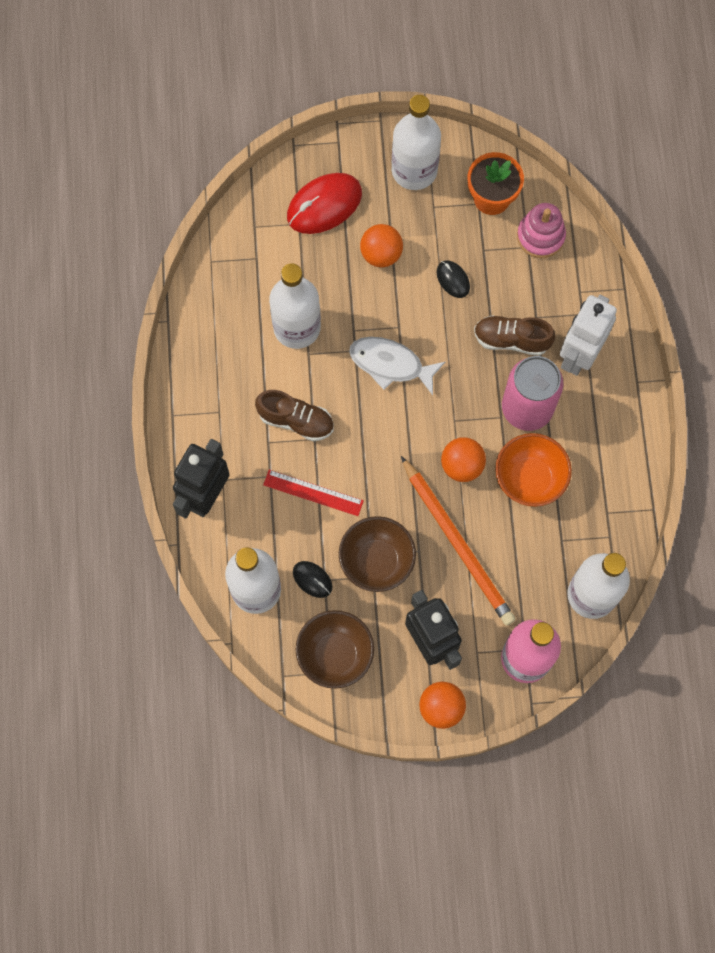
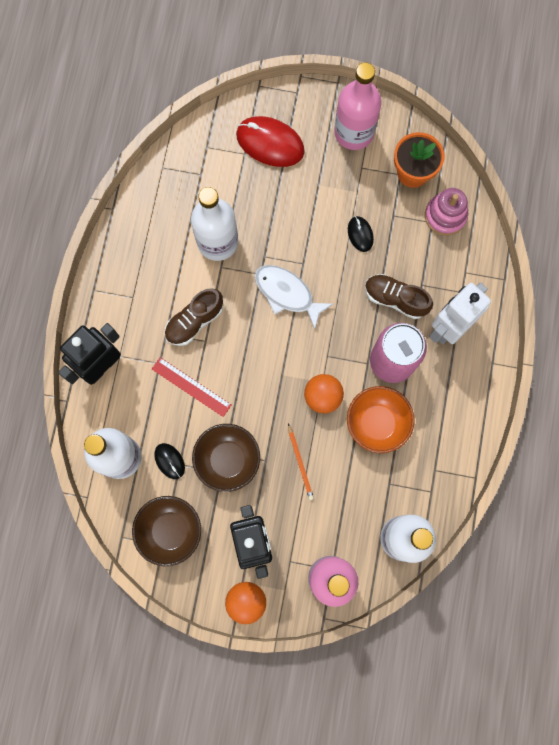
camera: 15 degrees right, 5 degrees up
brown shoe [255,390,334,441] -> brown shoe turned 105 degrees clockwise [164,288,223,346]
red mouse [287,173,362,234] -> red mouse turned 45 degrees clockwise [236,116,305,167]
orange ball [360,224,403,267] -> none
white bottle [392,95,441,190] -> pink bottle [334,62,382,150]
orange pencil [401,456,516,626] -> orange pencil [288,424,314,500], size x0.45

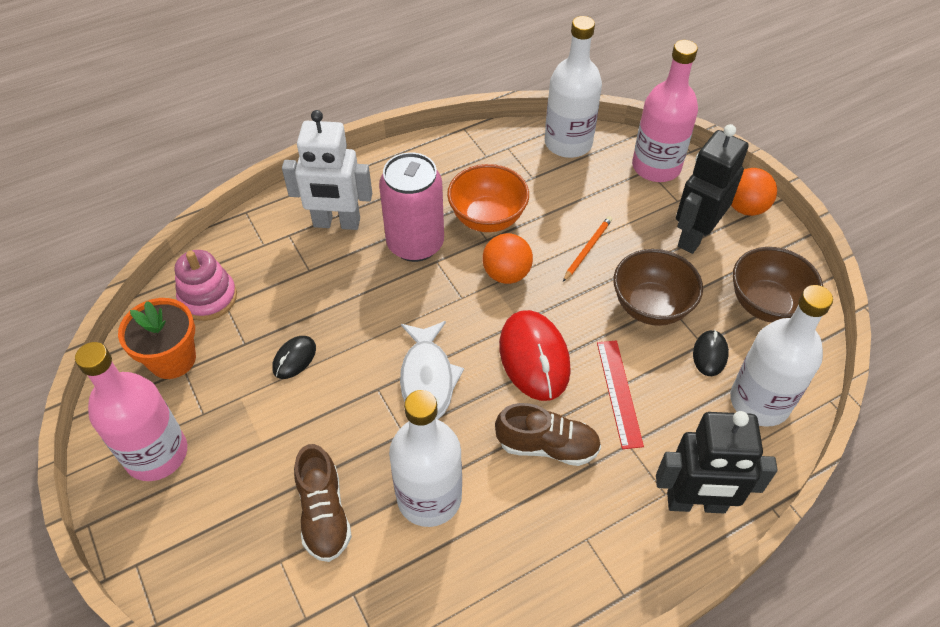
camera: 130 degrees left, 25 degrees down
red mouse [236,116,305,167] -> red mouse moved to [499,310,571,401]
brown shoe [365,274,433,319] -> brown shoe moved to [294,444,352,562]

